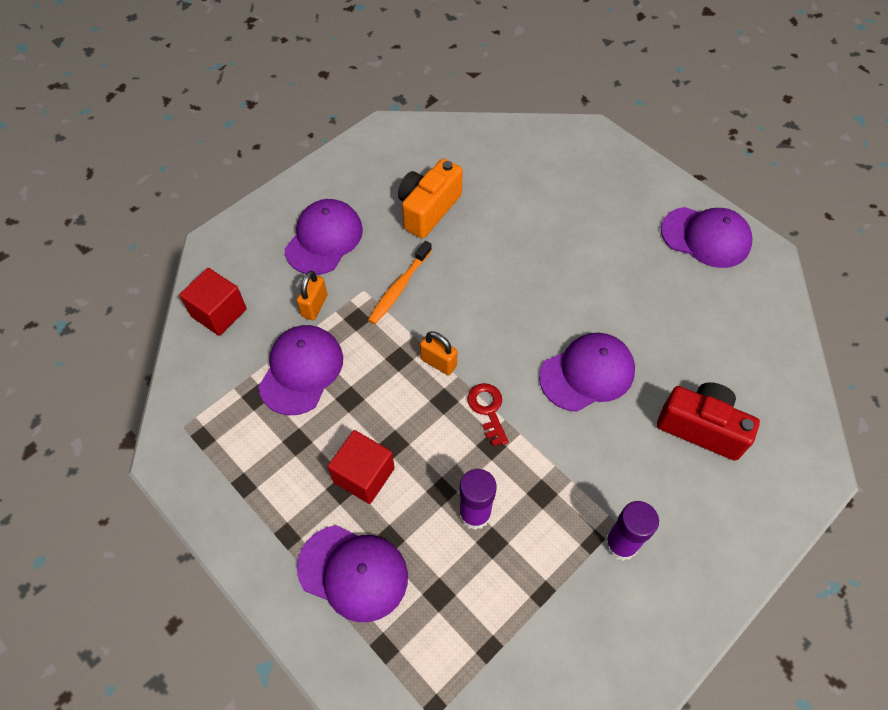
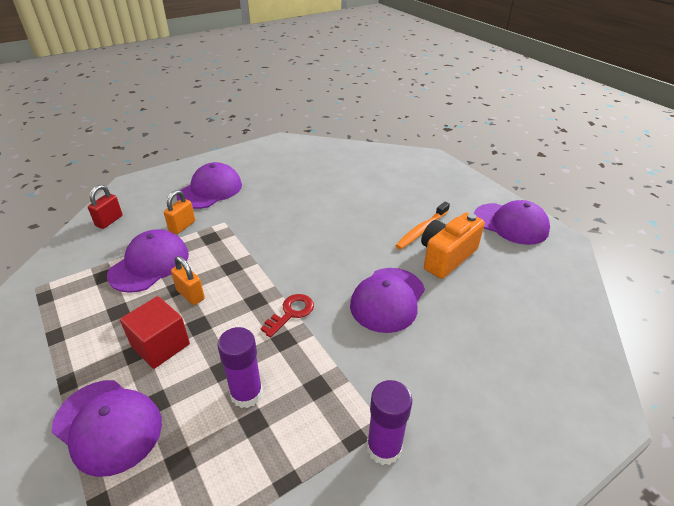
camera: 10 degrees right, 20 degrees down
red cube [179,268,247,336] -> red padlock [88,185,123,229]
orange toothbrush [368,241,432,324] -> orange toothbrush moved to [395,202,450,249]
orange camera [398,158,463,238] -> orange camera moved to [421,212,485,279]
orange padlock [420,331,458,375] -> orange padlock moved to [171,256,205,305]
red key [467,383,509,446] -> red key turned 45 degrees clockwise [260,294,314,338]
purple cap [539,333,635,412] -> purple cap turned 135 degrees clockwise [350,268,425,333]
red camera [657,382,760,461] -> none

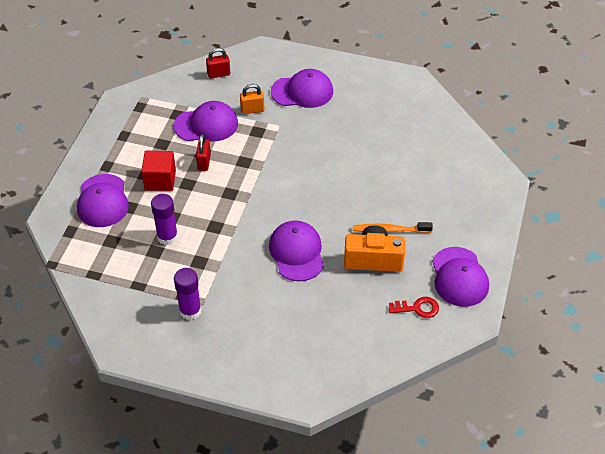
camera: 50 degrees right, 10 degrees up
orange padlock [171,256,205,305] -> red padlock [196,134,211,171]
red key [260,294,314,338] -> red key moved to [388,297,439,318]
purple cap [350,268,425,333] -> purple cap turned 90 degrees clockwise [269,221,324,281]

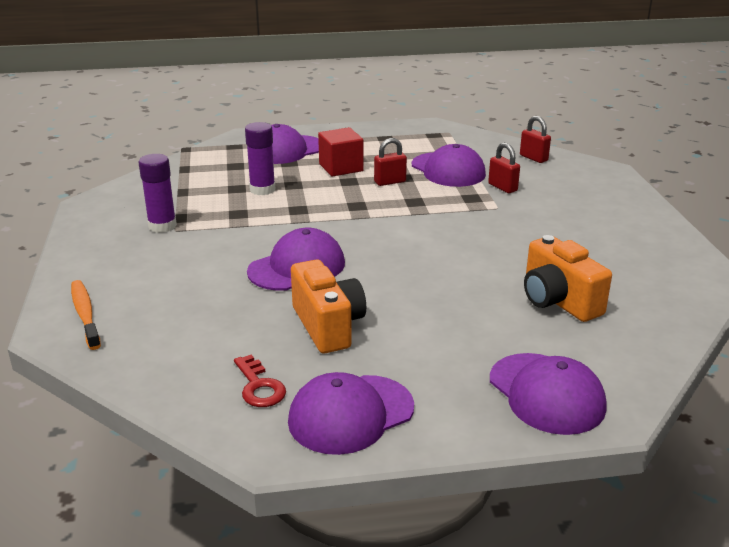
camera: 65 degrees right, 20 degrees down
orange padlock [240,84,264,114] -> red padlock [488,143,520,193]
purple cap [271,69,333,108] -> purple cap moved to [490,353,606,435]
orange toothbrush [353,222,433,233] -> orange toothbrush moved to [71,280,101,350]
none -> orange camera [524,235,612,322]

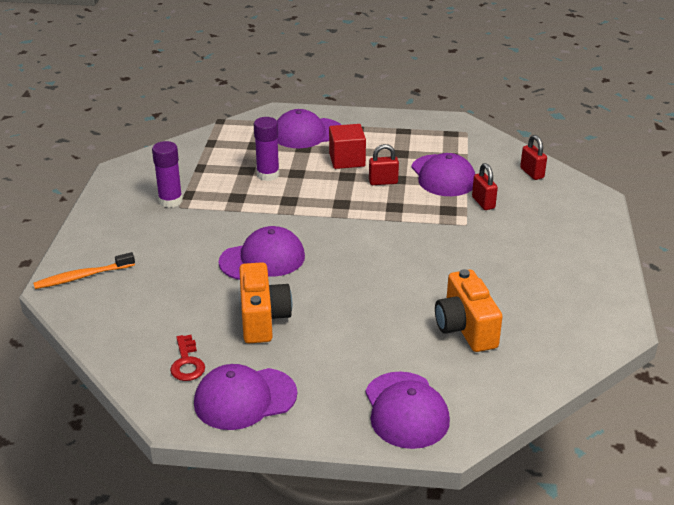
camera: 15 degrees right, 5 degrees up
orange toothbrush [71,280,101,350] -> orange toothbrush turned 105 degrees counterclockwise [33,252,135,289]

